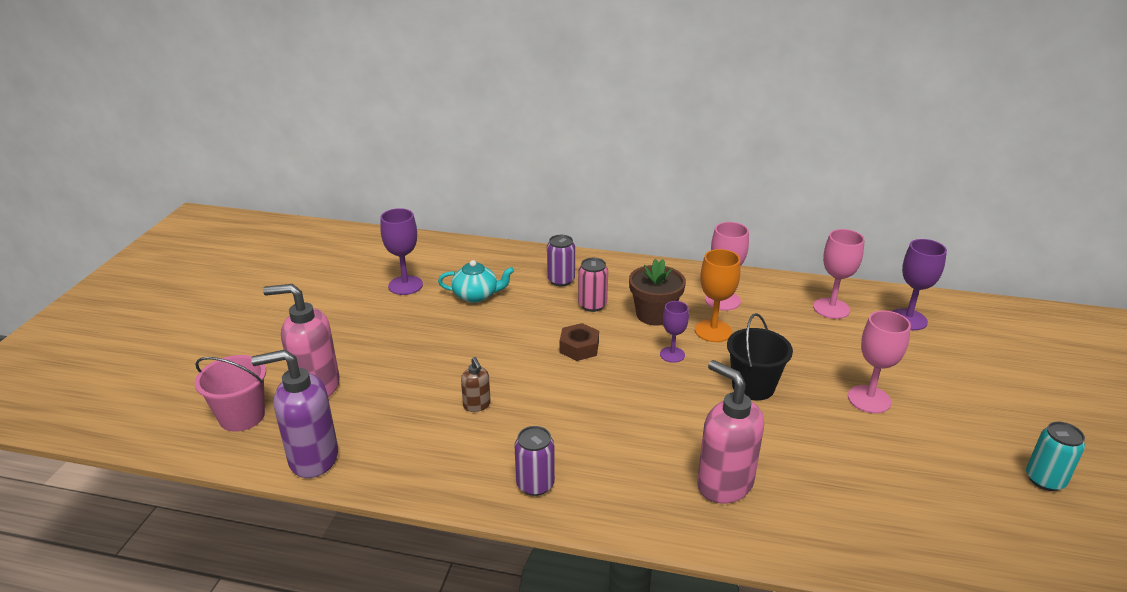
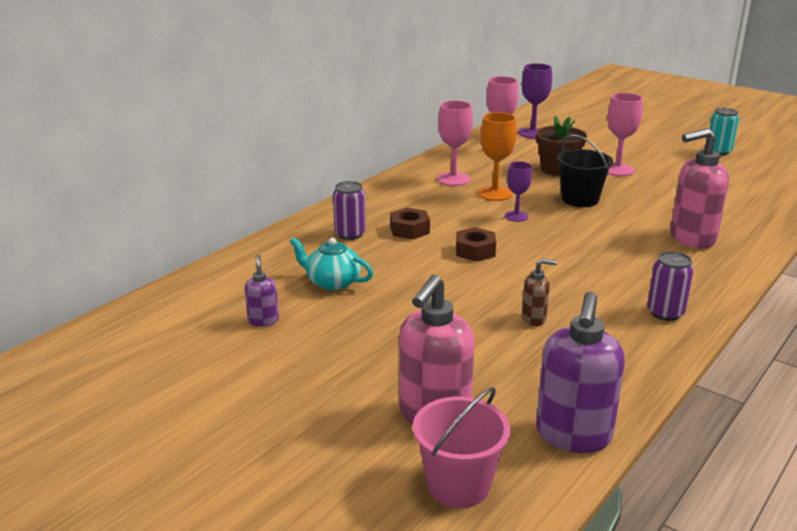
camera: 65 degrees left, 5 degrees down
purple goblet [380,208,423,295] -> purple soap dispenser [245,255,279,327]
turquoise teapot [438,260,514,303] -> turquoise teapot turned 90 degrees counterclockwise [290,237,373,290]
pink can [578,258,608,312] -> brown nut [390,207,430,239]
brown flower pot [629,259,686,326] -> brown flower pot moved to [536,116,587,176]

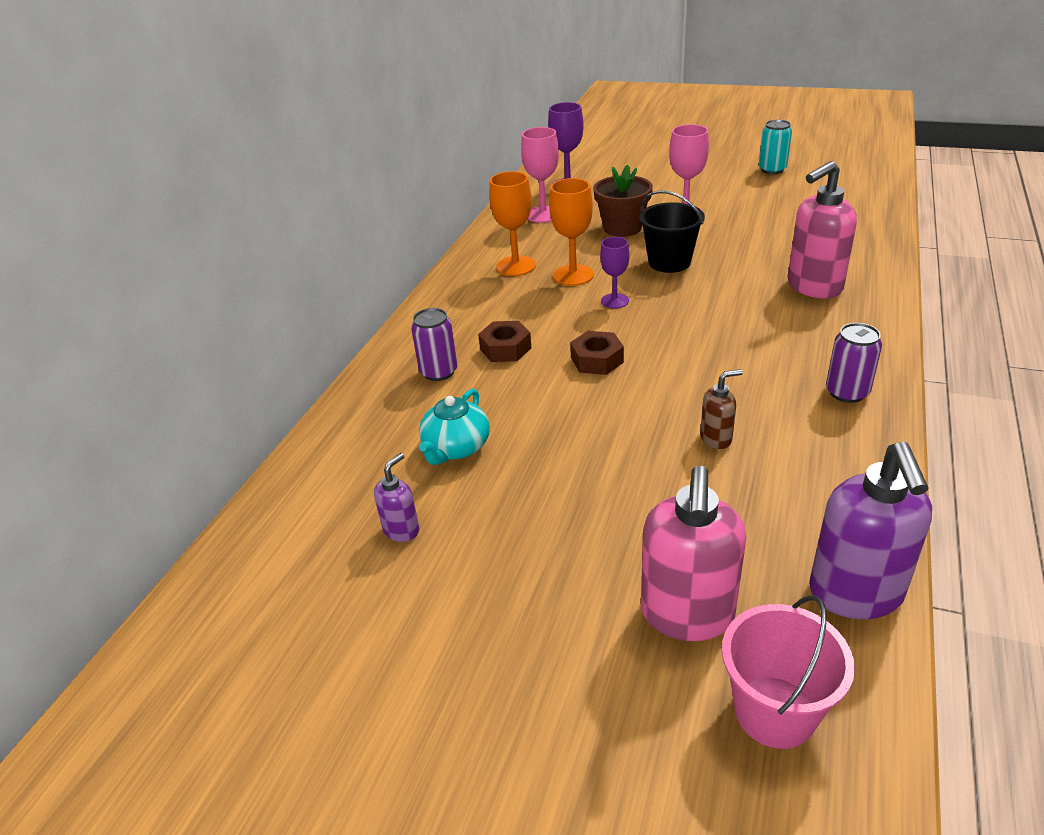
camera: 15 degrees left, 10 degrees up
purple soap dispenser [245,255,279,327] -> purple soap dispenser turned 60 degrees clockwise [374,453,419,542]
turquoise teapot [290,237,373,290] -> turquoise teapot turned 75 degrees counterclockwise [419,389,490,465]
pink goblet [437,100,473,186] -> orange goblet [489,171,536,276]

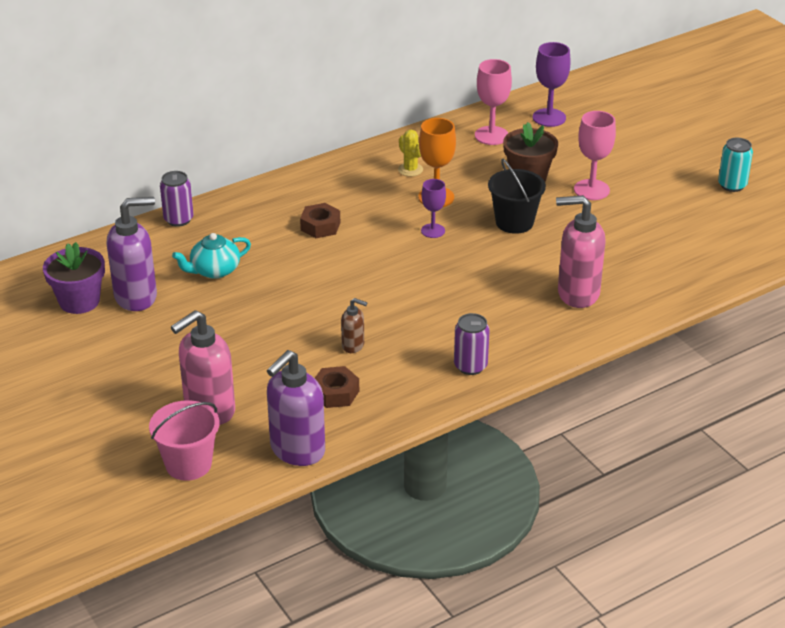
camera: 35 degrees right, 0 degrees up
purple soap dispenser [374,453,419,542] -> purple soap dispenser [107,197,157,311], size x2.02
purple can [411,308,458,381] -> purple can moved to [160,171,194,227]
orange goblet [489,171,536,276] -> yellow cactus [398,130,423,177]
brown nut [570,331,624,375] -> brown nut moved to [315,366,359,408]
none -> purple flower pot [43,242,105,314]

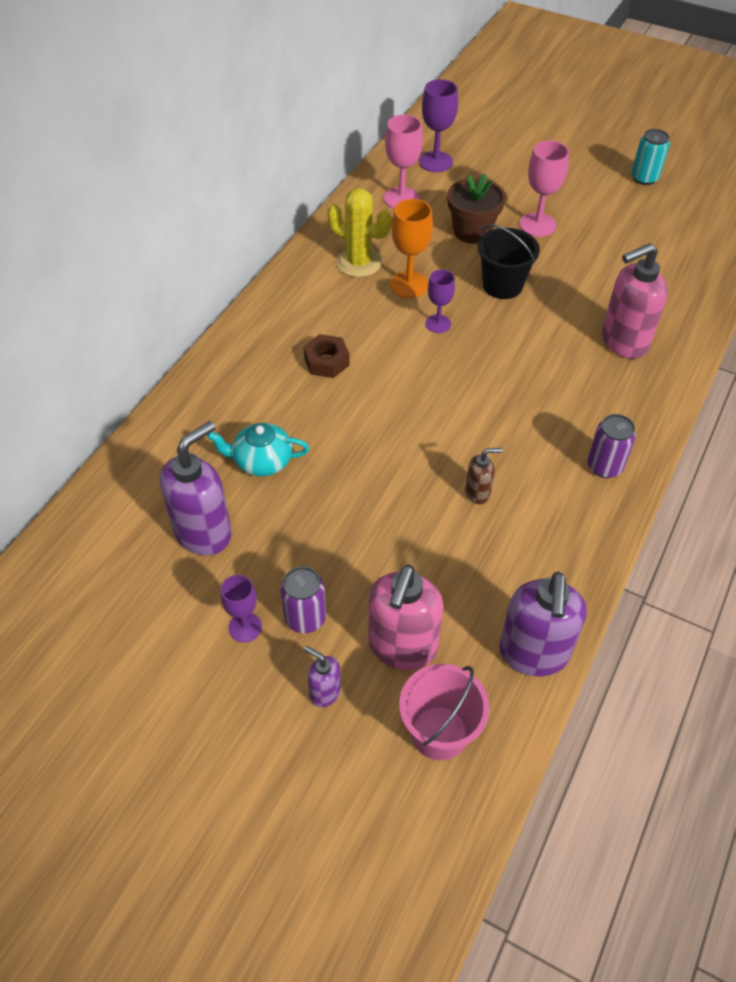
camera: 30 degrees left, 15 degrees up
purple flower pot [43,242,105,314] -> none
purple can [160,171,194,227] -> purple can moved to [280,566,326,633]
turquoise teapot [172,233,251,279] -> turquoise teapot turned 60 degrees clockwise [207,423,309,477]
brown nut [315,366,359,408] -> none
yellow cactus [398,130,423,177] -> yellow cactus [327,188,392,277], size x1.70
none -> purple goblet [221,575,262,643]
none -> purple soap dispenser [304,646,341,707]

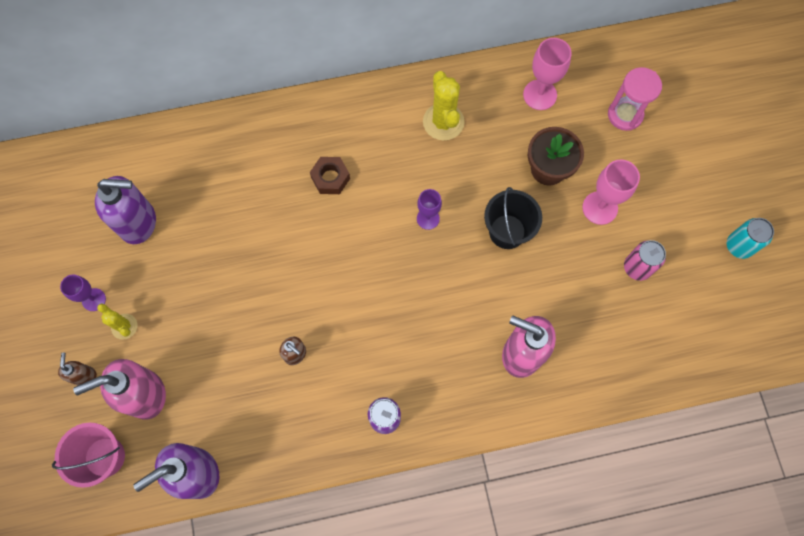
camera: 50 degrees right, 20 degrees up
turquoise teapot [207,423,309,477] -> none
purple can [280,566,326,633] -> yellow cactus [97,303,137,340]
purple soap dispenser [304,646,341,707] -> brown soap dispenser [58,353,97,385]
orange goblet [390,199,433,298] -> none
purple goblet [419,79,458,172] -> none
none -> pink hourglass [608,67,662,131]
none -> pink can [624,240,666,281]

